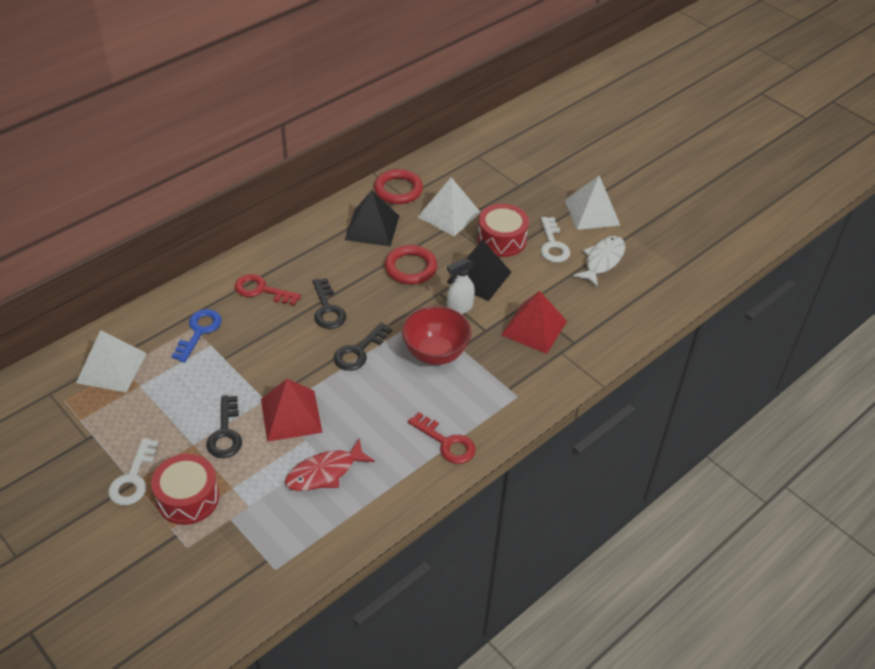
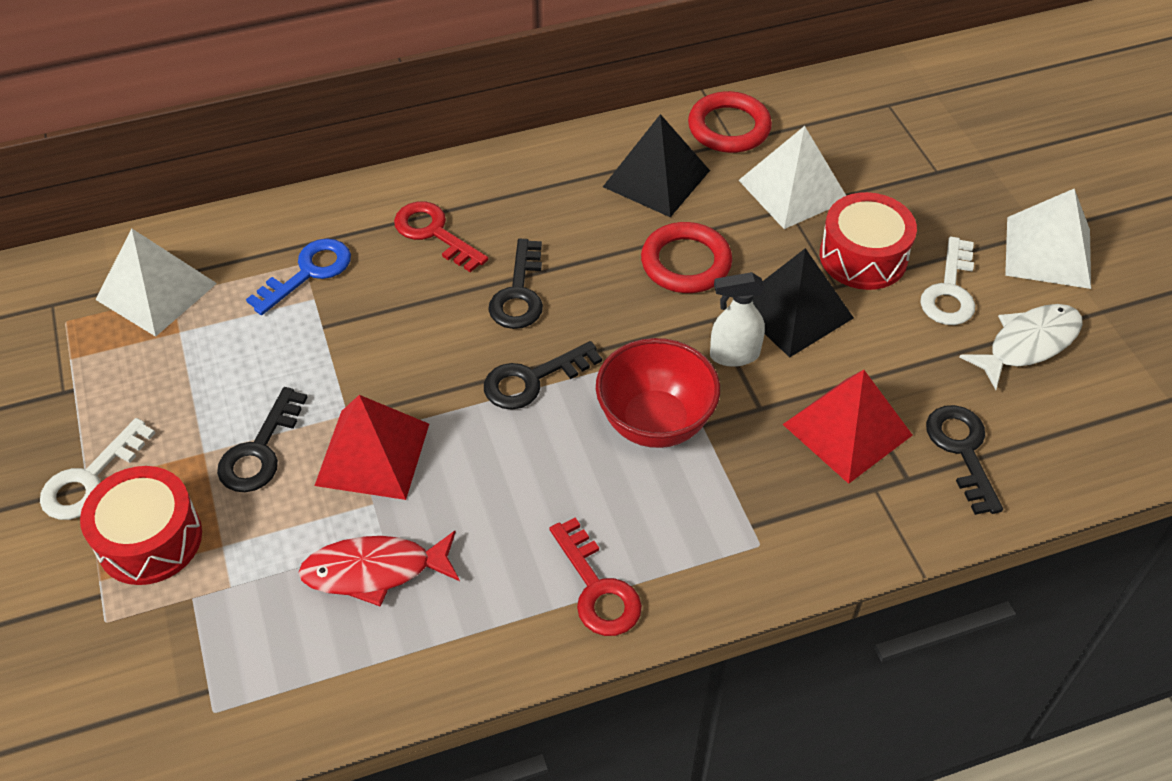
camera: 25 degrees right, 5 degrees up
none -> black key [926,405,1003,515]

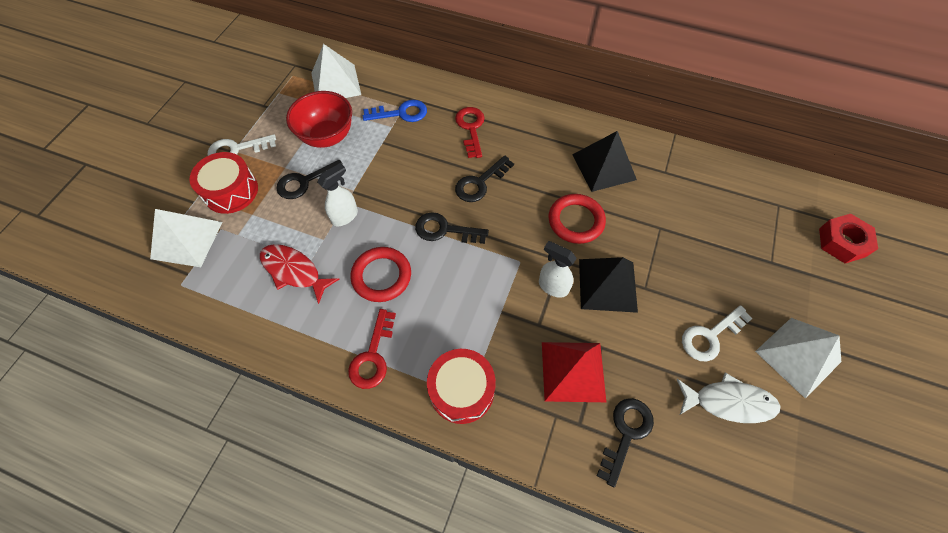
camera: 40 degrees right, 10 degrees up
red pyramid [314,395,429,500] -> white spray bottle [317,163,358,226]
red bowl [596,338,720,448] -> red bowl moved to [286,91,352,148]
red ring [688,91,772,153] -> red ring moved to [351,247,411,302]
white pyramid [739,126,846,229] -> white pyramid moved to [150,209,223,267]
red drum [820,192,917,290] -> red drum moved to [427,349,496,424]
none -> red nut [819,214,878,263]

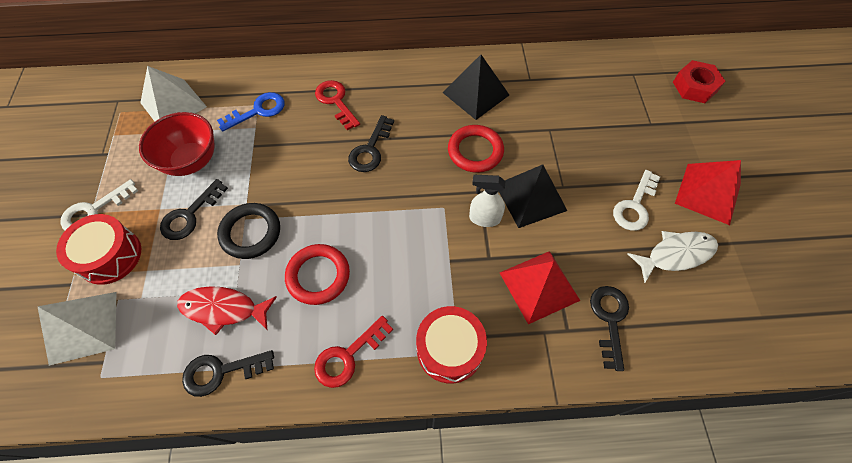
camera: 25 degrees left, 0 degrees up
white spray bottle [317,163,358,226] -> black ring [217,203,280,259]
red key [348,309,396,389] -> red key turned 60 degrees clockwise [314,316,393,388]
black key [415,212,489,244] -> black key moved to [182,350,274,397]
white pyramid [755,318,841,399] -> red pyramid [675,160,741,225]

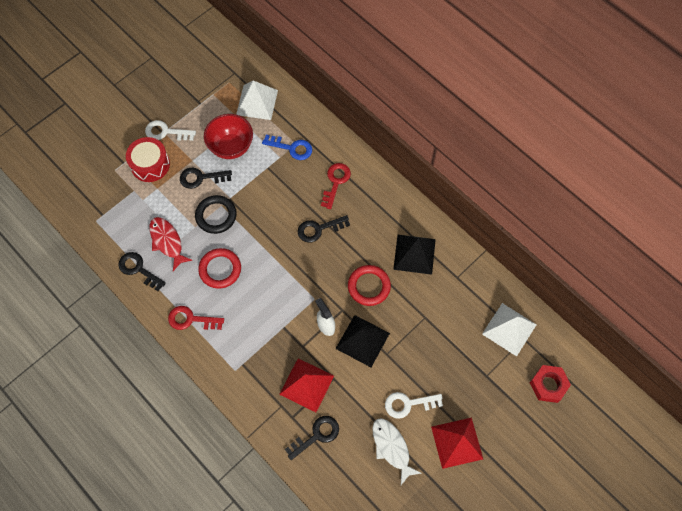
camera: 50 degrees right, 5 degrees up
white pyramid [37,292,117,366] -> white pyramid moved to [482,303,537,356]
red drum [416,306,487,384] -> none
white fish [628,231,718,283] -> white fish turned 150 degrees counterclockwise [372,418,422,485]

